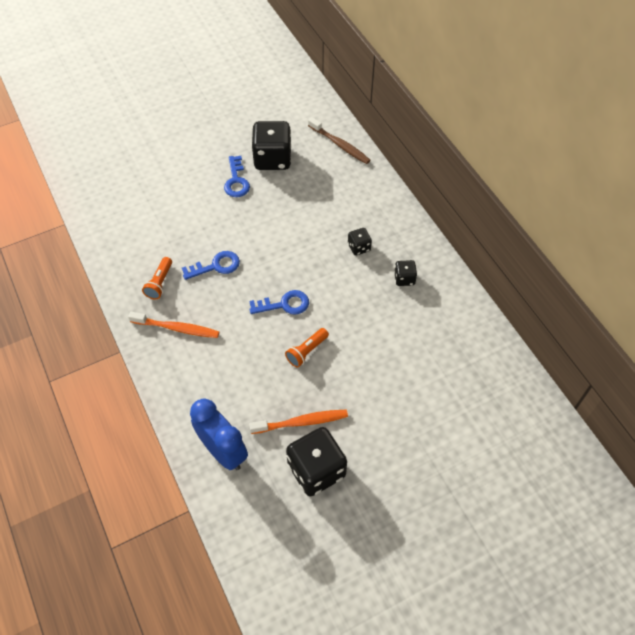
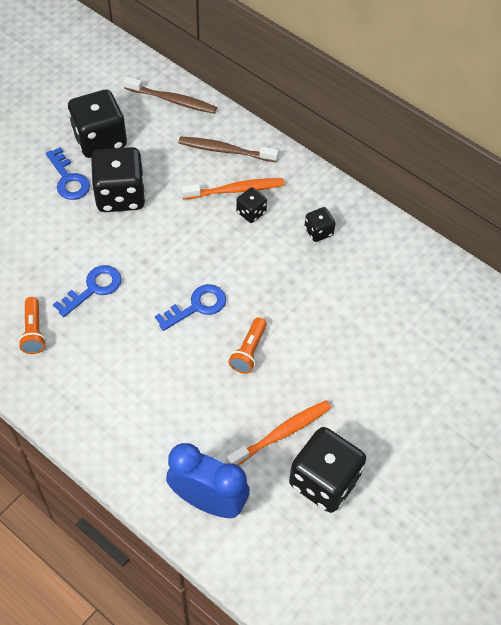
camera: 25 degrees left, 0 degrees up
orange toothbrush [128,312,219,338] -> orange toothbrush moved to [181,178,285,199]
none -> black dice [91,147,146,212]
none -> brown toothbrush [179,136,279,162]

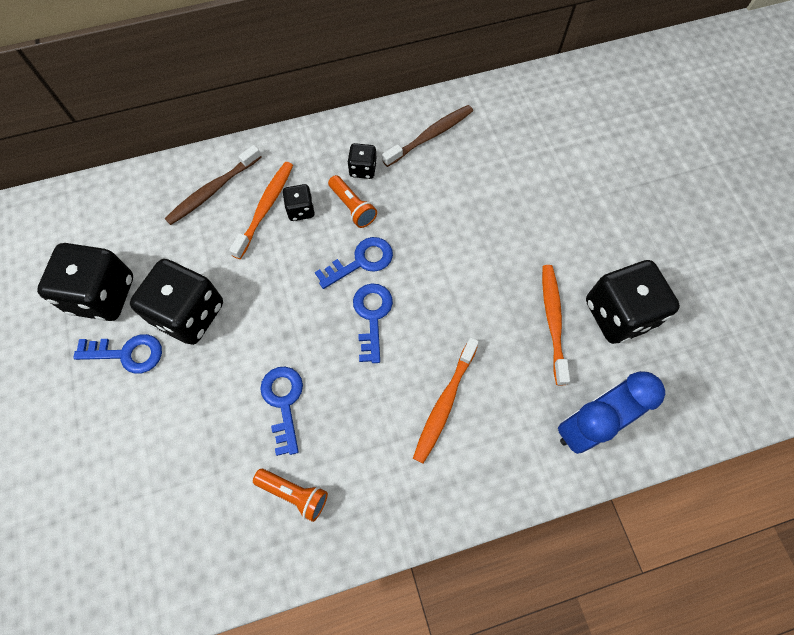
camera: 55 degrees left, 10 degrees up
brown toothbrush [123,76,217,114] -> brown toothbrush moved to [382,105,473,167]
orange flashlight [228,317,267,374] -> orange flashlight moved to [328,175,377,228]
none -> blue key [315,237,393,289]
none -> orange toothbrush [413,337,479,464]

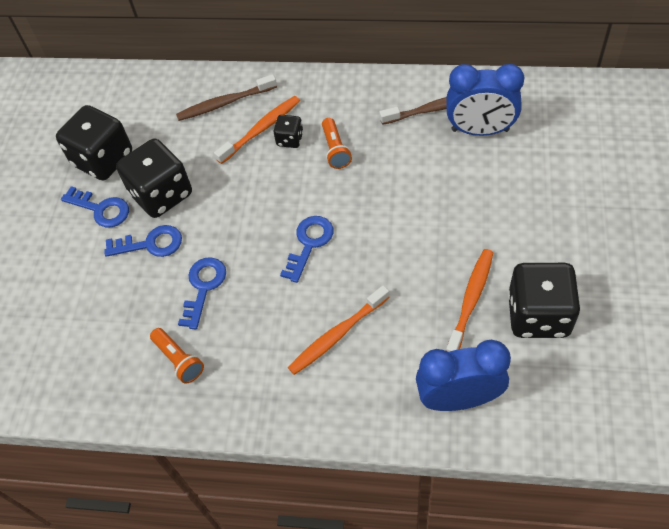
camera: 30 degrees right, 10 degrees down
blue key [315,237,393,289] -> blue key moved to [104,225,182,257]
black dice [347,143,377,179] -> none
none -> blue clock [446,64,524,136]

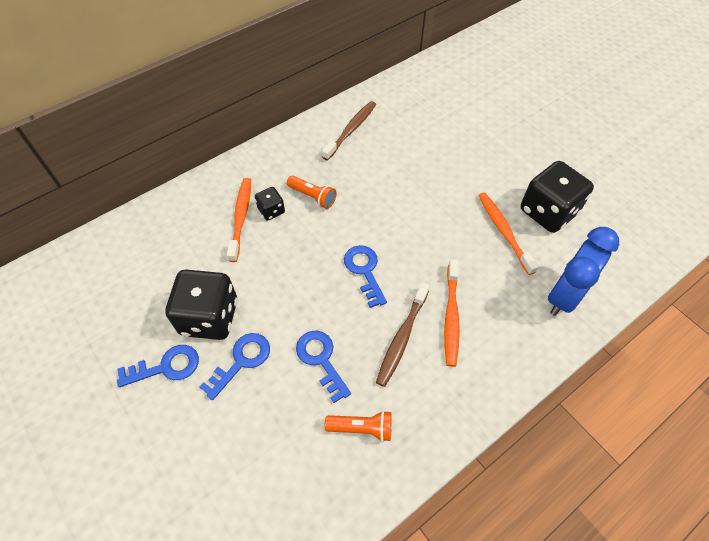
camera: 50 degrees left, 0 degrees up
black dice [56,105,132,180] -> none
brown toothbrush [176,74,277,121] -> brown toothbrush moved to [376,282,430,387]
blue clock [446,64,524,136] -> none

